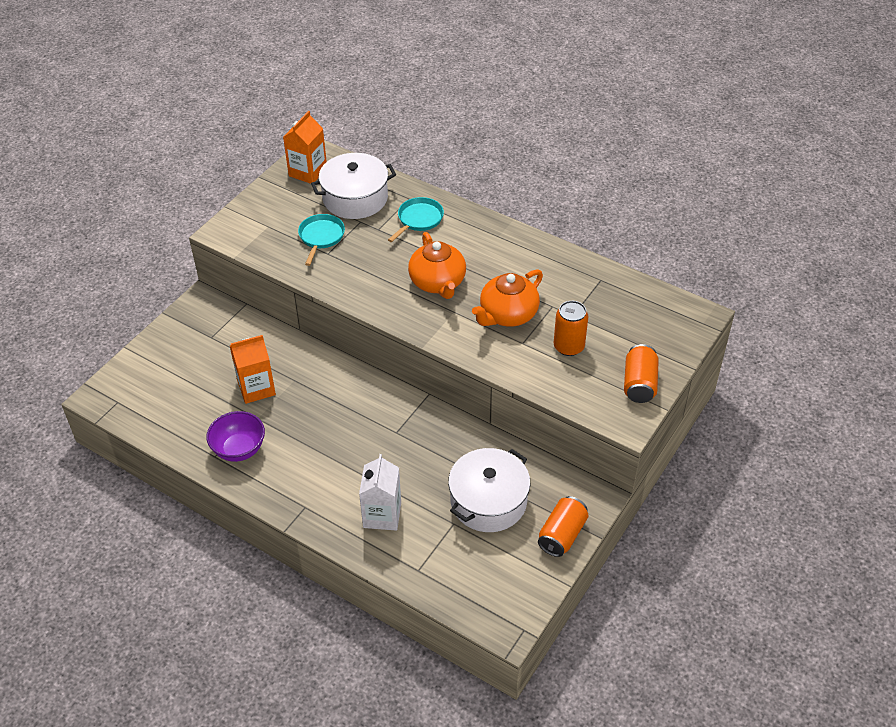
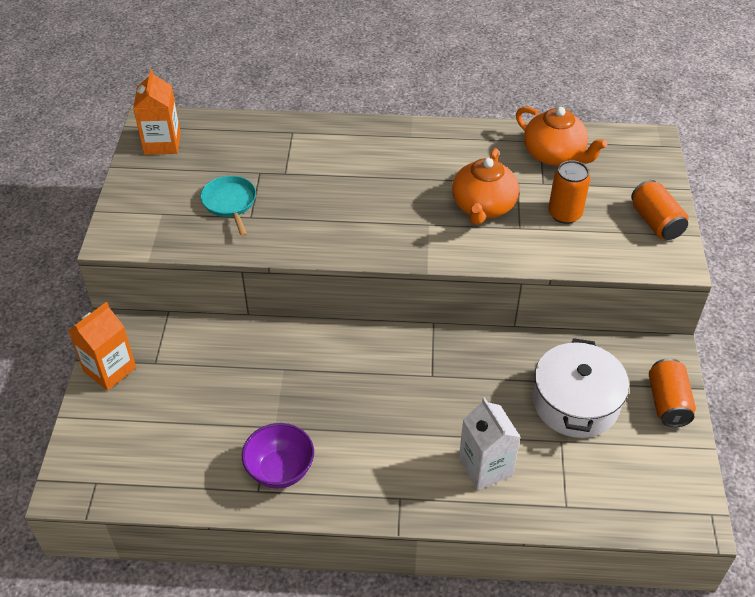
camera: 30 degrees left, 0 degrees up
orange carton [230,335,276,404] -> orange carton moved to [69,302,136,391]
white pot [311,153,396,219] -> none
turquoise pan [388,197,444,242] -> none
orange teapot [408,232,466,299] -> orange teapot moved to [516,107,607,166]

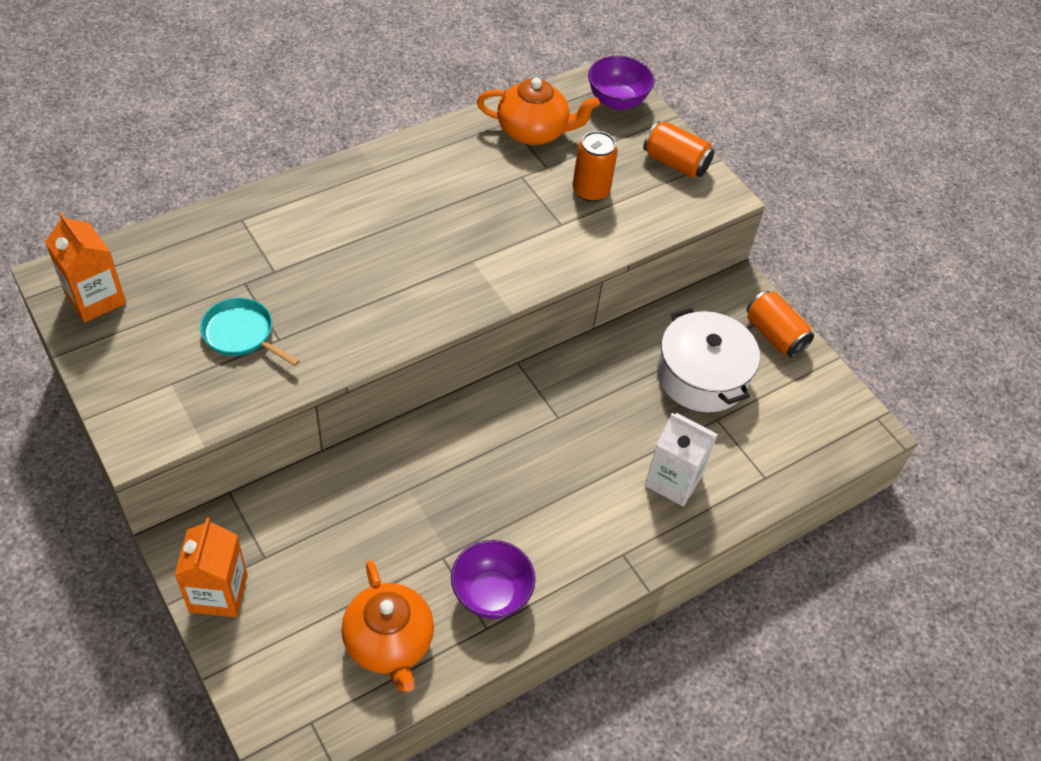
camera: 40 degrees left, 5 degrees up
orange teapot [452,148,519,225] -> orange teapot moved to [341,560,434,692]
none -> purple bowl [588,56,654,110]

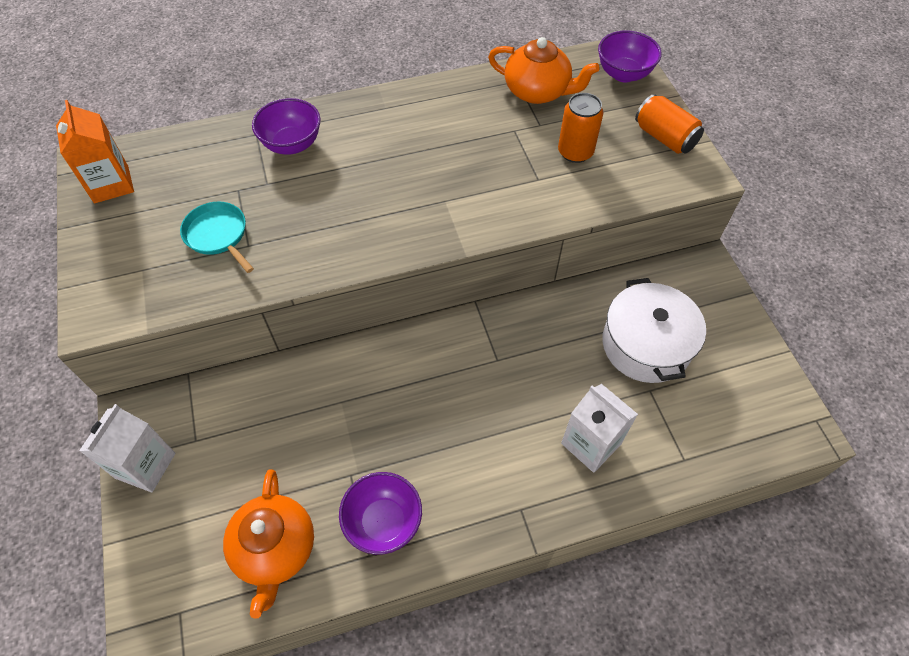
camera: 20 degrees right, 5 degrees up
orange carton [174,518,248,618] -> white carton [79,404,176,492]
orange can [747,291,814,357] -> none
none -> purple bowl [252,98,321,155]

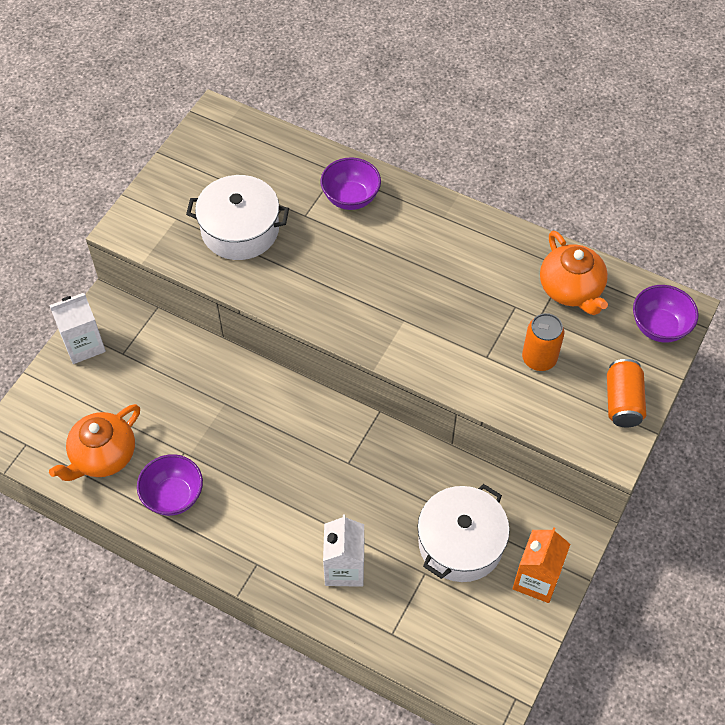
camera: 45 degrees right, 0 degrees up
orange carton [56,100,134,203] -> orange carton moved to [513,527,570,603]
turquoise pan [180,202,254,273] -> white pot [186,175,289,260]

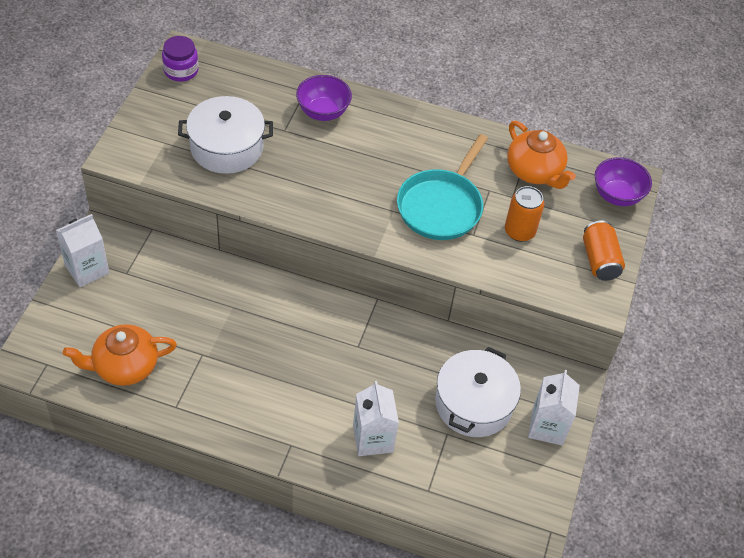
camera: 15 degrees left, 5 degrees down
orange teapot [49,404,140,481] -> orange teapot turned 45 degrees clockwise [63,324,177,386]
purple bowl [137,454,203,516] -> none
orange carton [513,527,570,603] -> white carton [528,370,580,446]
none -> purple jar [162,36,199,82]
none -> turquoise pan [397,134,488,240]

